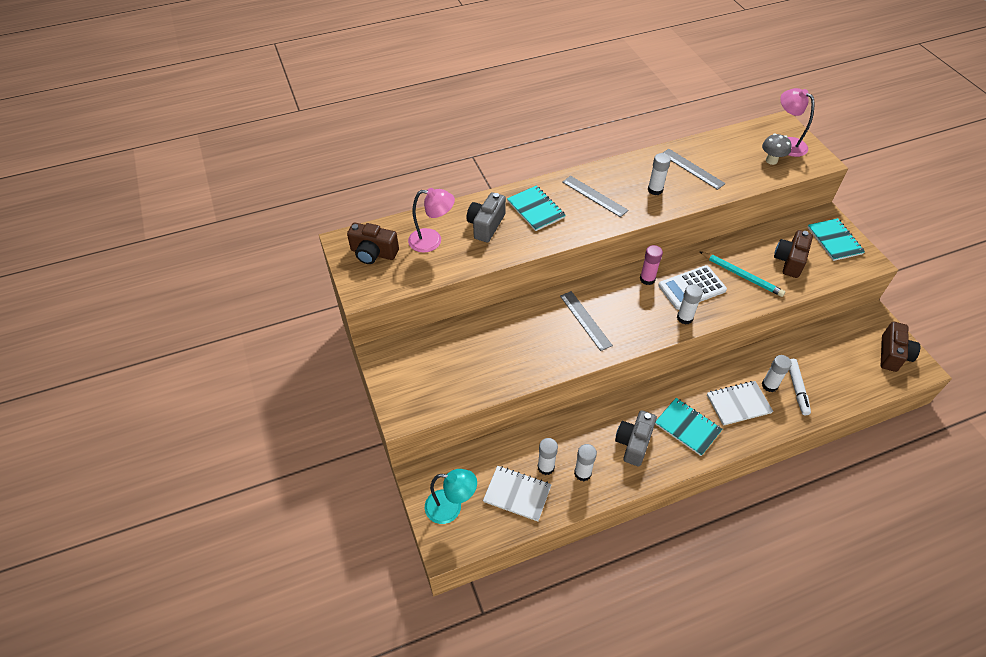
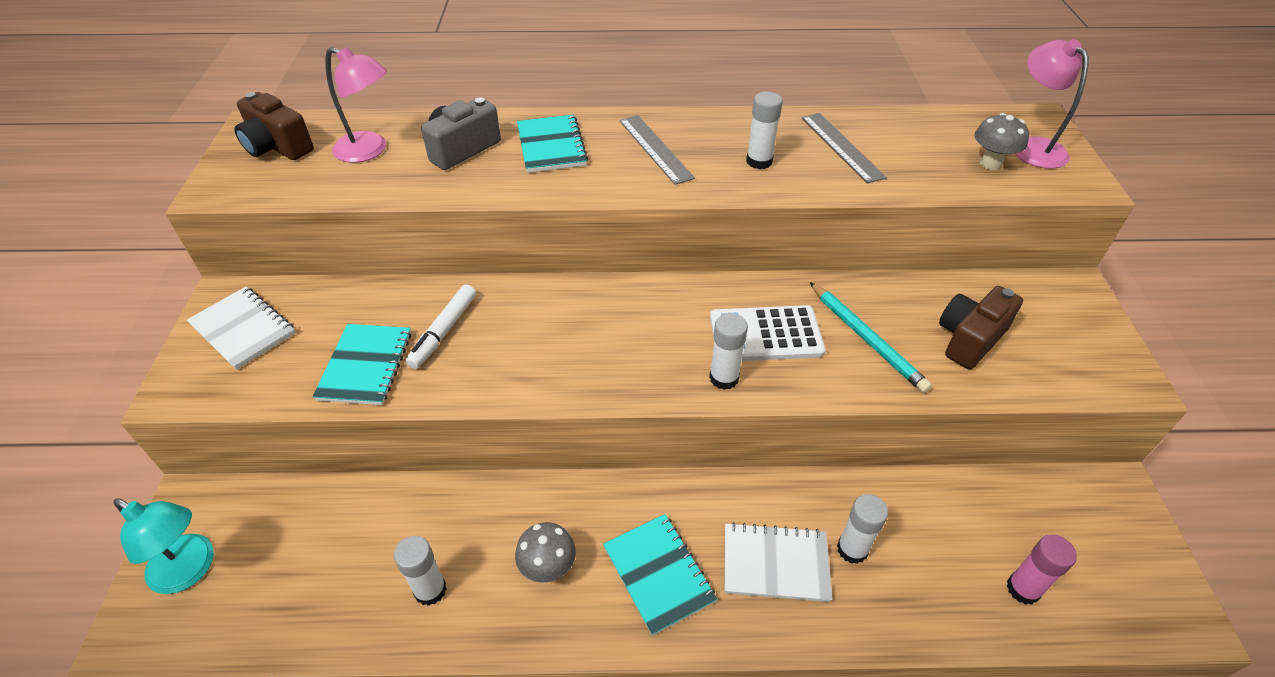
camera: 20 degrees right, 5 degrees down
white notebook [483,466,552,521] -> white notebook moved to [187,287,295,370]
white glue stick [537,438,558,475] -> none
grey ruler [560,291,613,351] -> none
grey camera [615,410,657,466] -> grey mushroom [515,522,576,583]
pink glue stick [640,245,663,285] -> pink glue stick moved to [1007,535,1077,605]
white marker [789,359,811,415] -> white marker moved to [405,284,476,369]
turquoise notebook [807,218,865,261] -> turquoise notebook moved to [313,324,412,405]
brown camera [881,322,920,372] -> none

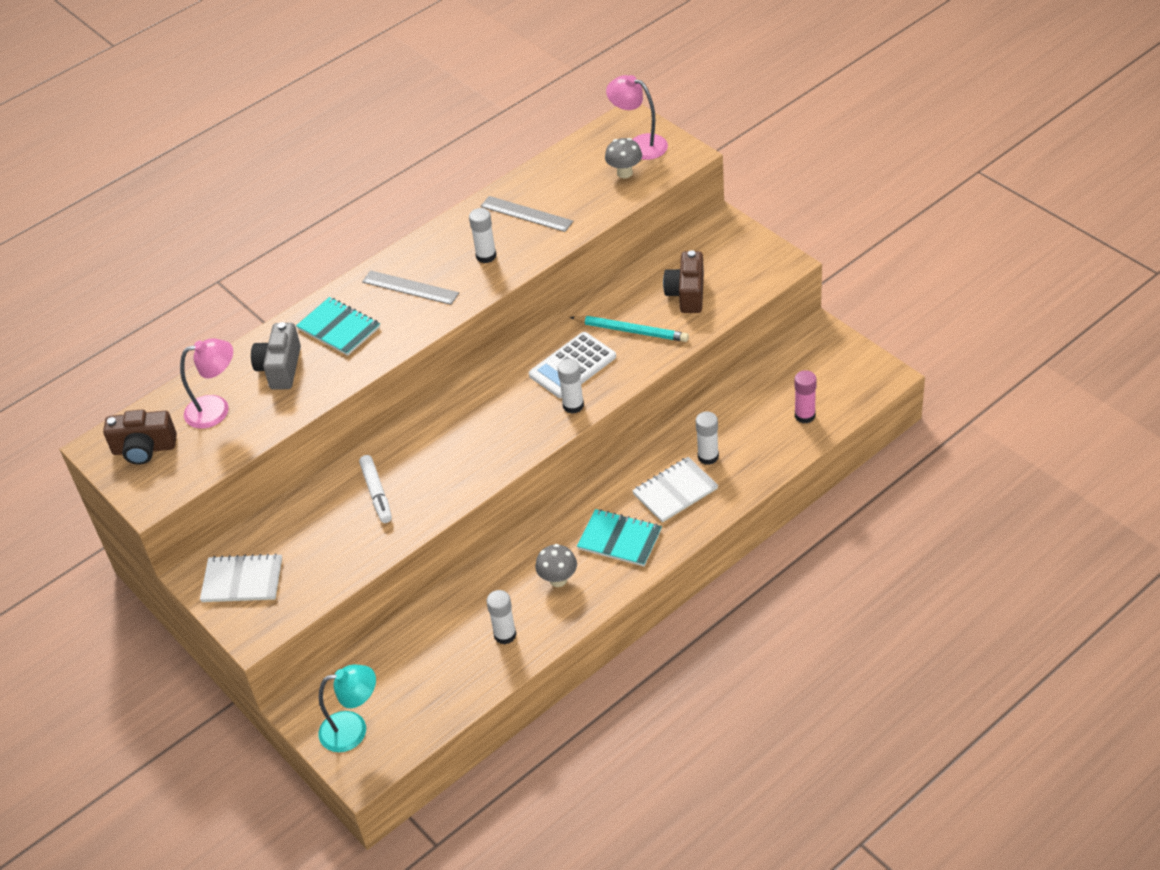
camera: 35 degrees left, 0 degrees up
turquoise notebook [313,324,412,405] -> none

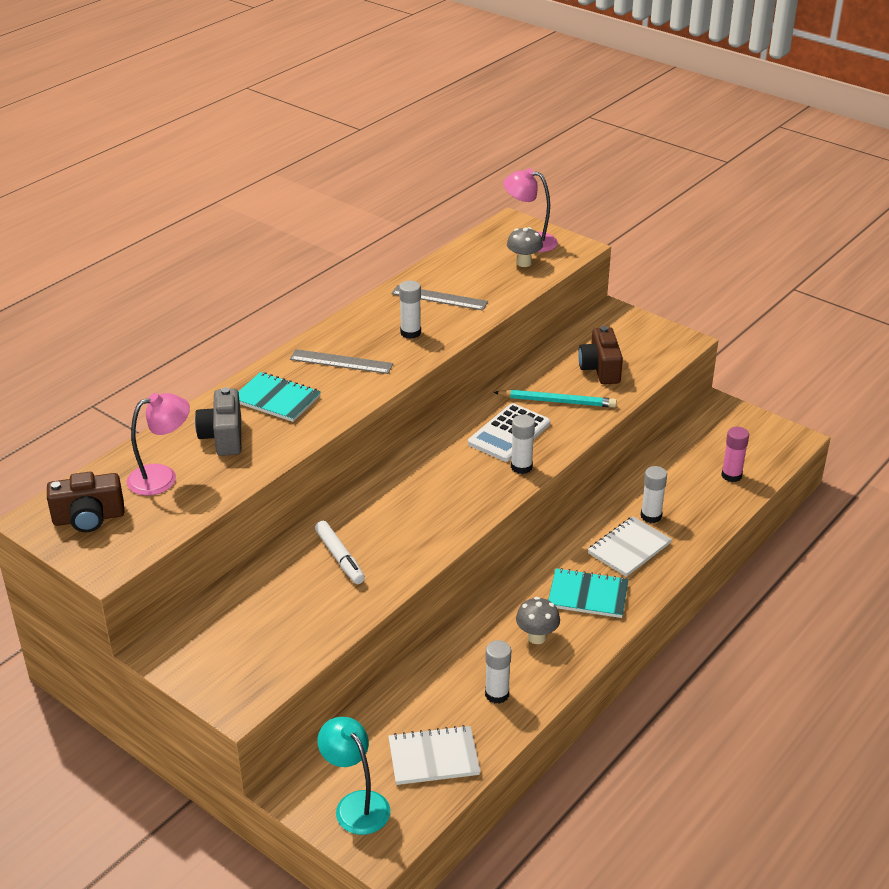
camera: 15 degrees left, 10 degrees down
white notebook [200,553,282,602] -> white notebook moved to [388,725,480,785]
turquoise lamp [319,664,376,752] -> turquoise lamp turned 105 degrees counterclockwise [317,717,390,835]

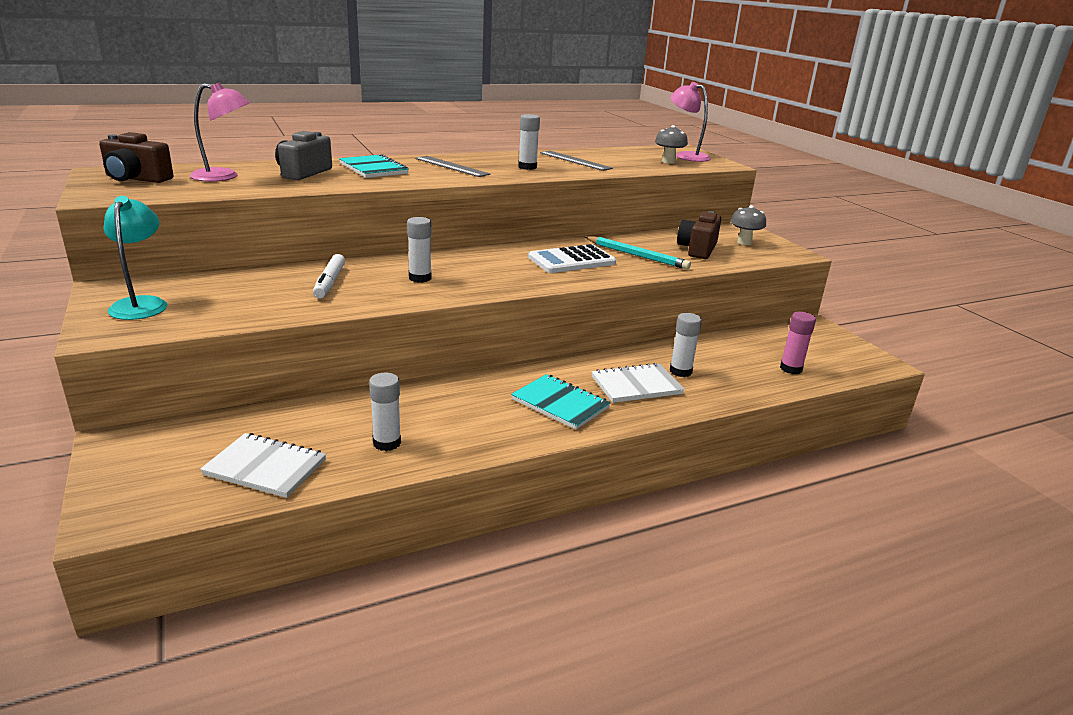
camera: 25 degrees right, 10 degrees down
turquoise lamp [317,717,390,835] -> turquoise lamp moved to [103,196,167,320]
white glue stick [511,415,535,474] -> white glue stick moved to [407,217,431,283]
grey mushroom [516,597,560,644] -> grey mushroom moved to [731,205,766,245]

